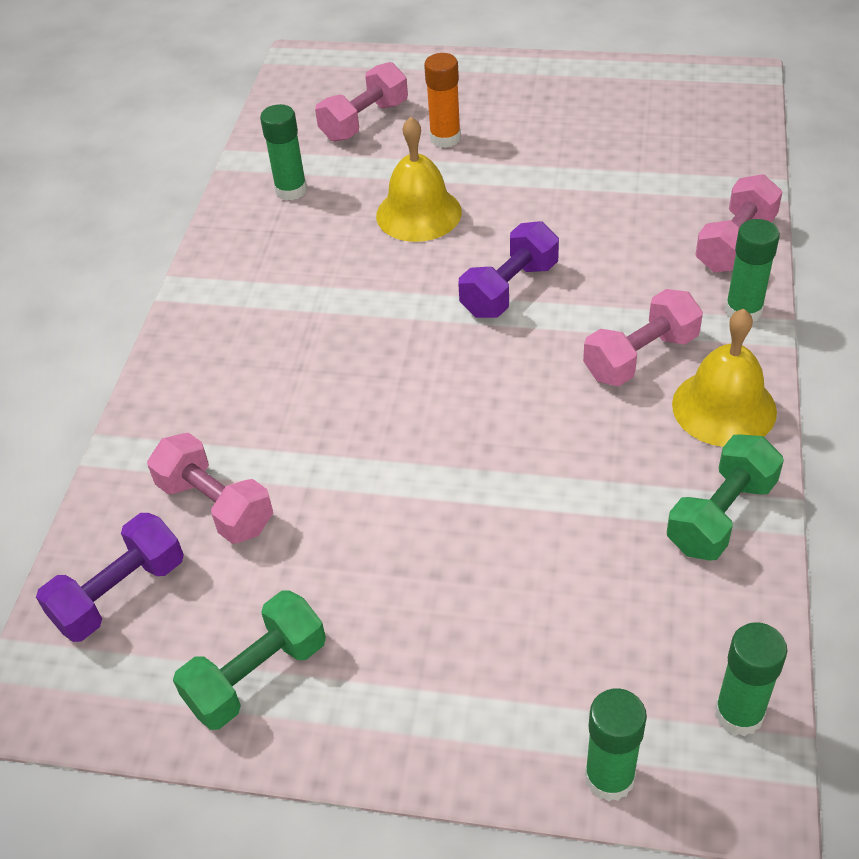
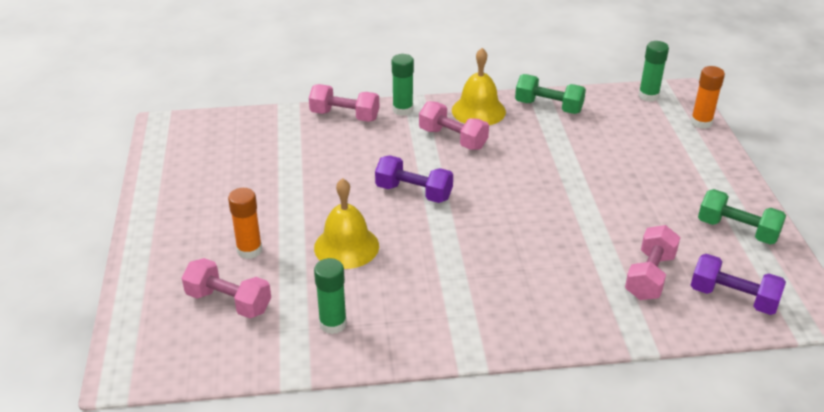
camera: 110 degrees left, 10 degrees down
green glue stick [585,688,647,802] -> orange glue stick [691,66,725,129]

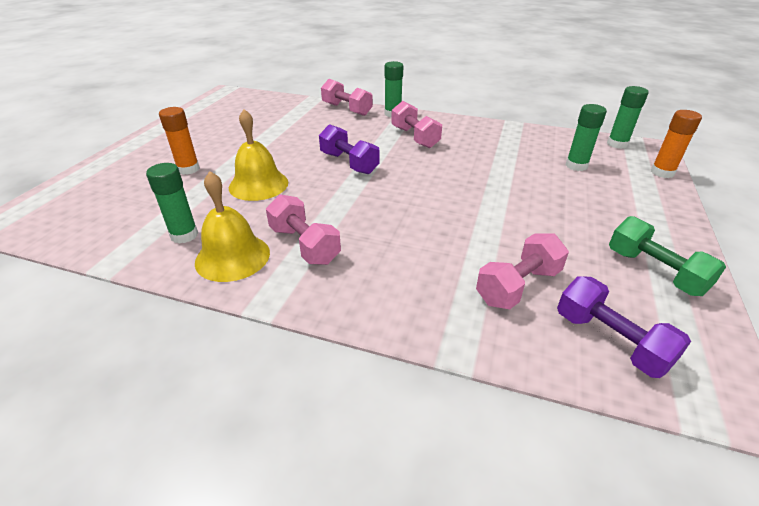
camera: 25 degrees right, 0 degrees up
pink dumbbell [182,258,271,318] -> pink dumbbell moved to [266,194,341,265]
yellow bell [452,48,506,125] -> yellow bell moved to [195,171,270,282]
green dumbbell [515,74,586,114] -> none
none -> green glue stick [566,104,607,171]

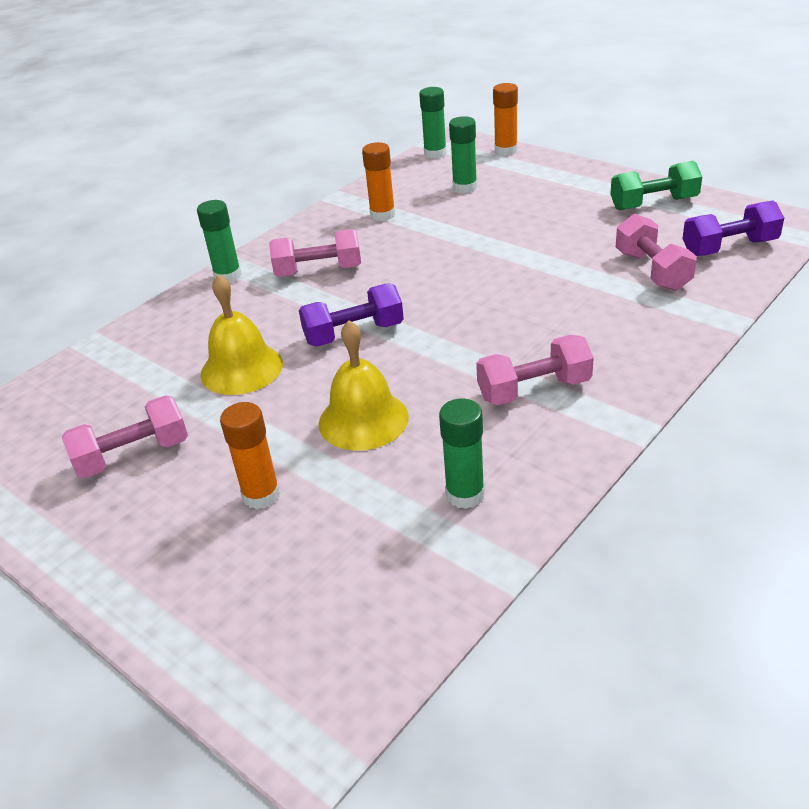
camera: 65 degrees left, 0 degrees up
yellow bell [195,171,270,282] -> yellow bell moved to [201,274,283,395]
pink dumbbell [321,79,373,116] -> pink dumbbell moved to [62,395,188,478]
none -> orange glue stick [362,142,395,221]

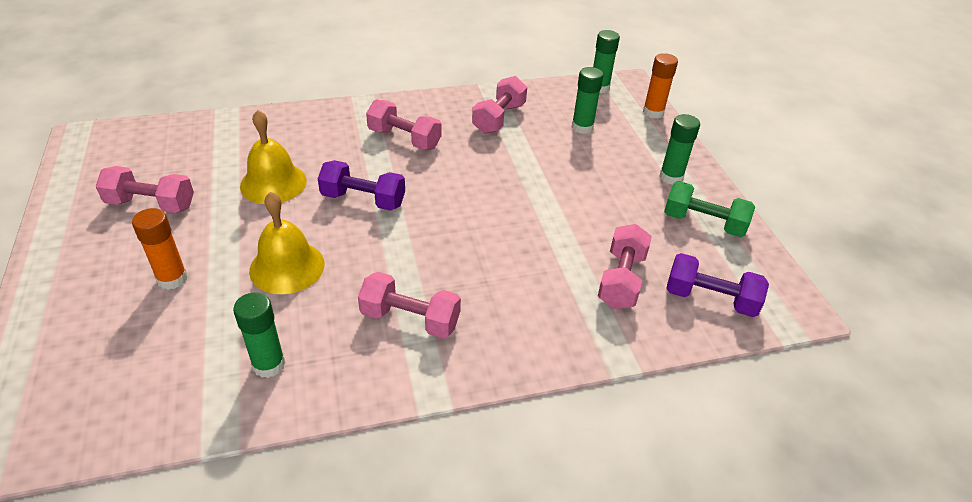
camera: 30 degrees right, 5 degrees up
green glue stick [197,200,242,283] -> green glue stick moved to [659,114,700,185]
orange glue stick [362,142,395,221] -> pink dumbbell [472,76,527,134]

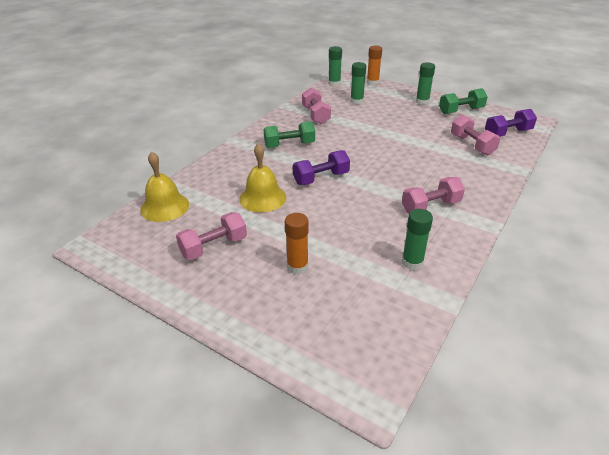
camera: 40 degrees left, 5 degrees down
yellow bell [249,191,325,294] -> yellow bell moved to [140,151,189,222]
pink dumbbell [366,100,442,150] -> green dumbbell [264,121,315,148]

